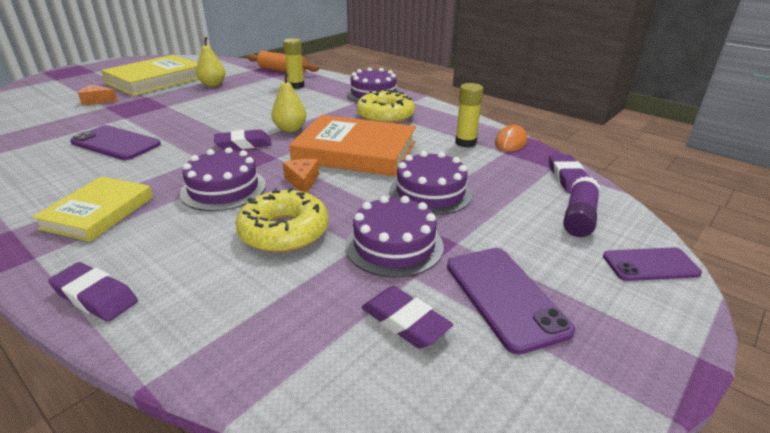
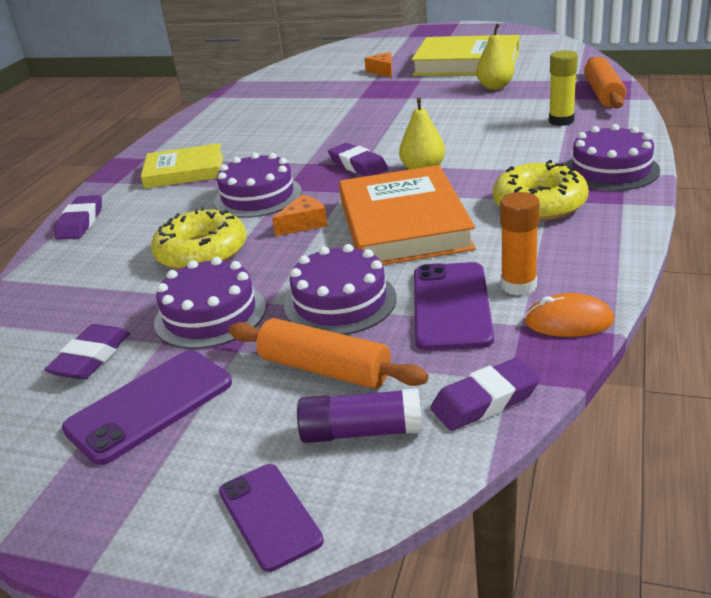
camera: 70 degrees right, 0 degrees up
purple phone [70,125,161,160] -> purple phone moved to [414,262,494,351]
yellow glue stick [455,83,483,148] -> orange glue stick [500,192,540,296]
none -> orange rolling pin [228,318,429,389]

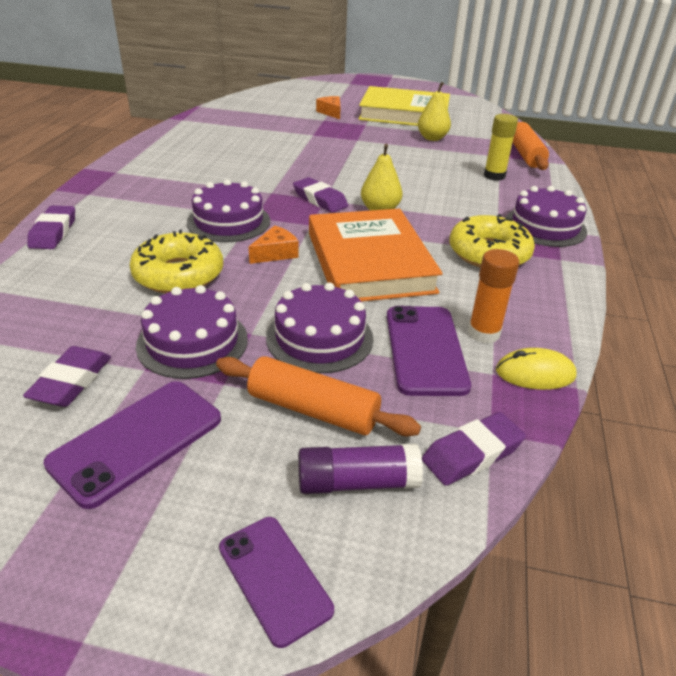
camera: 10 degrees left, 5 degrees up
yellow book [141,143,223,189] -> none
orange mouse [524,293,614,337] -> yellow mouse [496,348,577,390]

